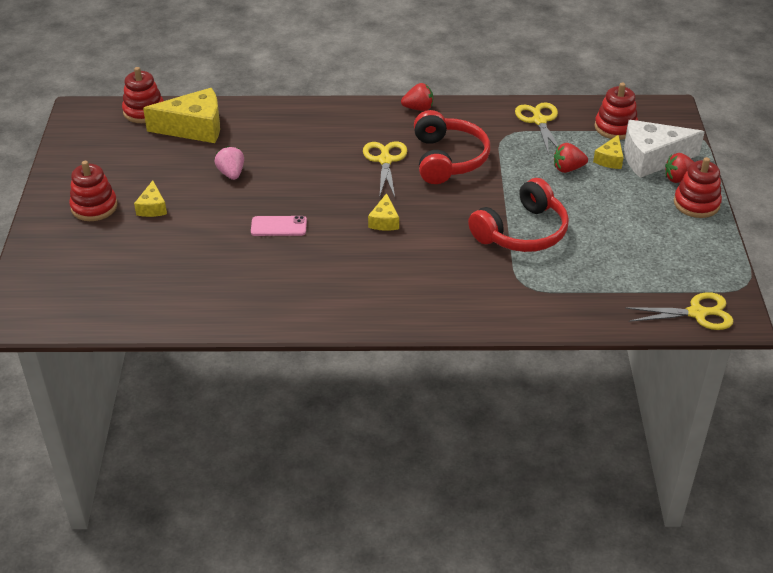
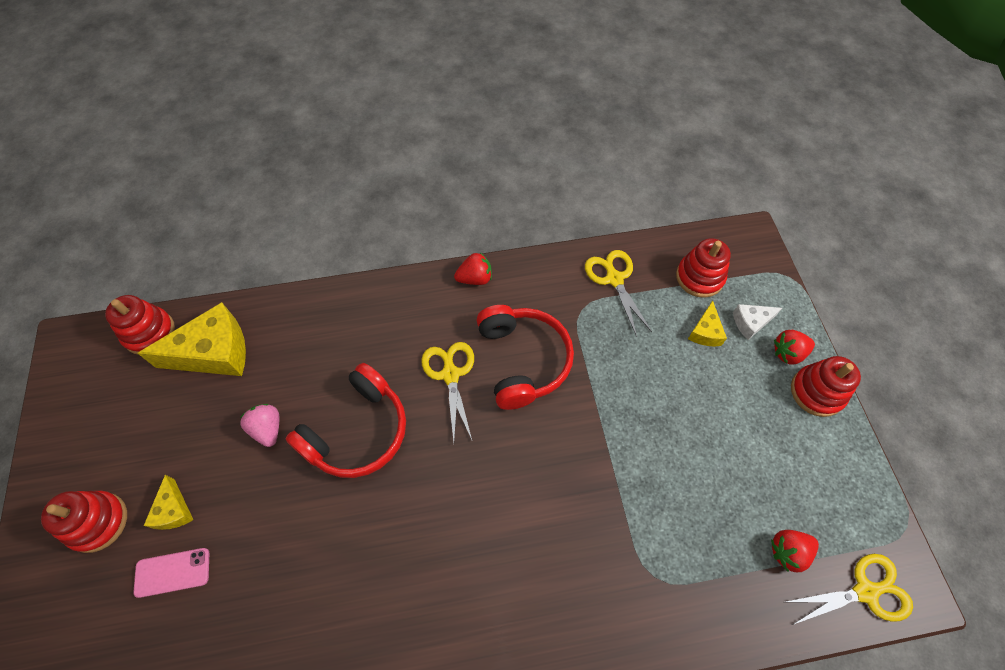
camera: 10 degrees left, 20 degrees up
pink phone [251,216,307,236] -> pink phone moved to [133,548,209,598]
yellow cheese [368,193,399,231] -> none
red headphones [468,178,569,252] -> red headphones moved to [286,363,406,478]
red strawberry [554,143,588,173] -> red strawberry moved to [771,530,819,572]
white cheese [624,120,705,178] -> white cheese [733,304,782,340], size x0.50

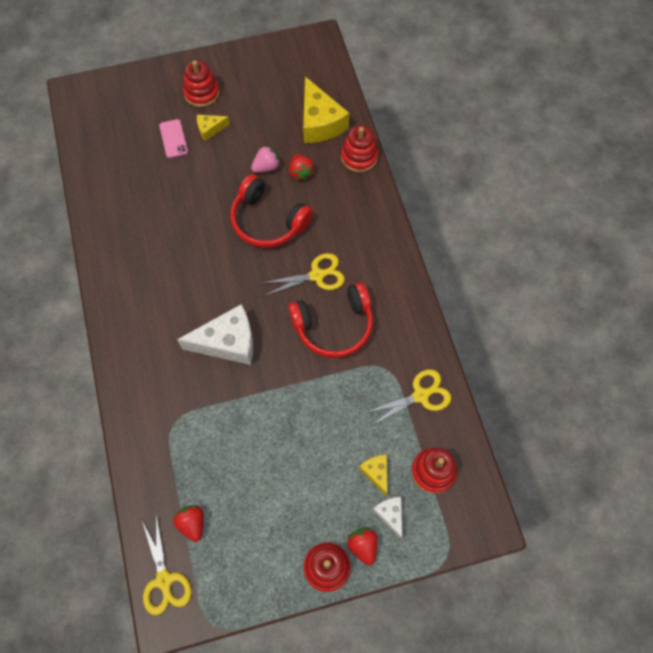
camera: 85 degrees right, 5 degrees up
red stacking toy [105,295,175,355] -> red stacking toy moved to [341,126,378,172]
red strawberry [454,253,492,285] -> red strawberry moved to [289,154,314,181]
yellow cheese [688,300,727,346] -> yellow cheese turned 60 degrees clockwise [359,455,388,496]
none -> white cheese [177,304,253,365]

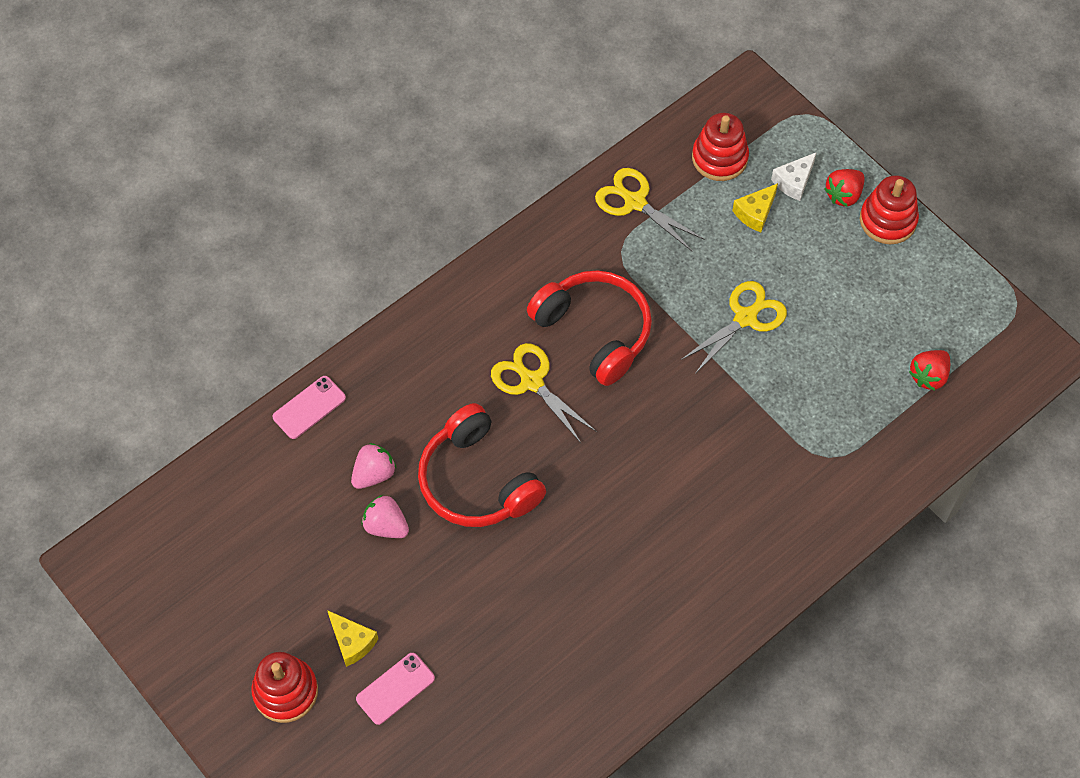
camera: 115 degrees left, 5 degrees down
yellow scissors [142,514,192,615] -> yellow scissors moved to [681,281,787,374]
white cheese [177,304,253,365] -> none
red headphones [231,174,313,248] -> red headphones turned 135 degrees clockwise [418,403,546,527]
red strawberry [289,154,314,181] -> pink strawberry [351,443,397,489]
yellow cheese [303,77,349,143] -> none
red stacking toy [341,126,378,172] -> pink phone [273,376,346,439]

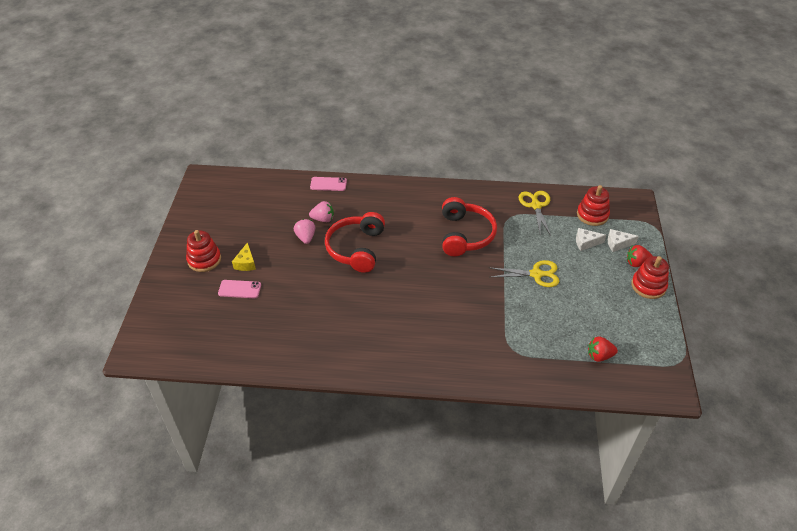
camera: 45 degrees right, 15 degrees down
yellow scissors [491,343,597,443] -> none
yellow cheese [732,183,778,232] -> white cheese [576,228,606,251]

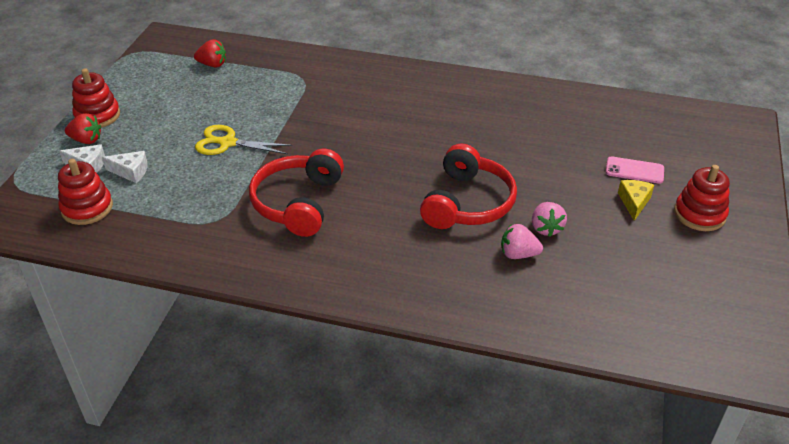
camera: 170 degrees left, 5 degrees down
pink phone [310,177,347,191] -> none
yellow scissors [519,191,551,236] -> none

